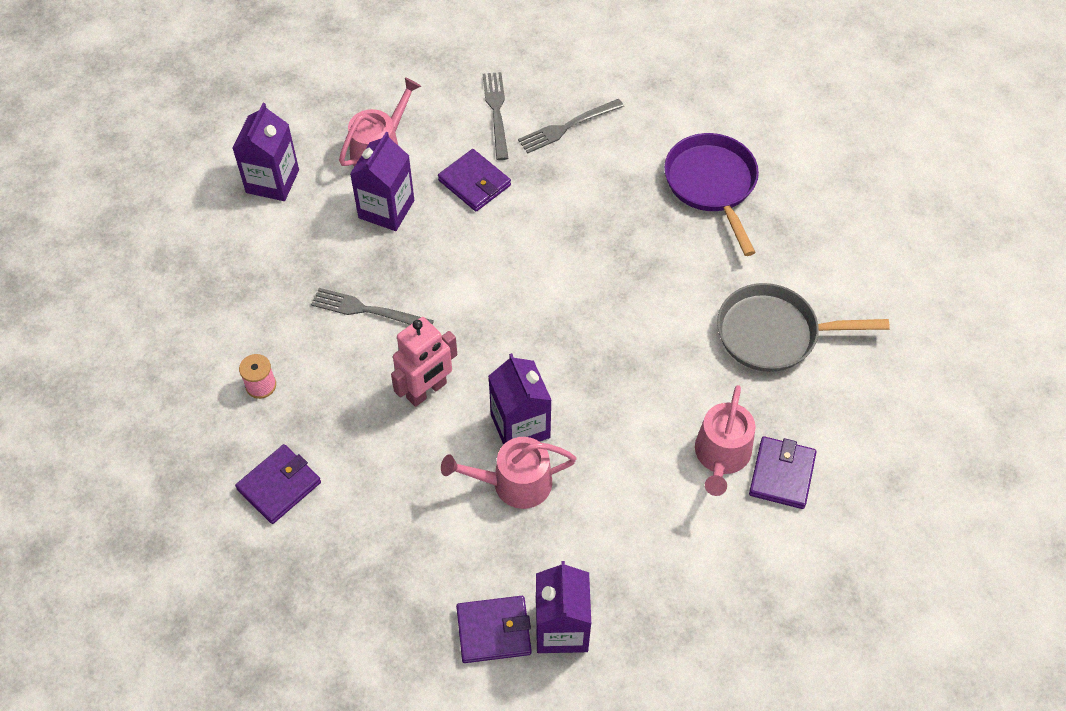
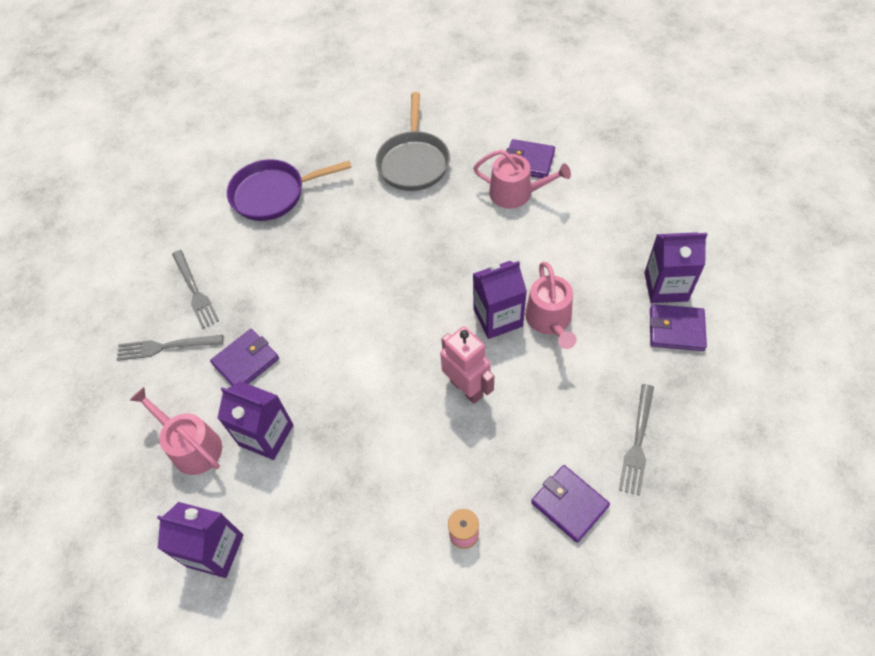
camera: 85 degrees left, 0 degrees up
grey fork [311,288,434,325] -> grey fork moved to [619,384,654,496]
purple wallet [456,596,531,663] -> purple wallet turned 75 degrees counterclockwise [650,304,707,351]

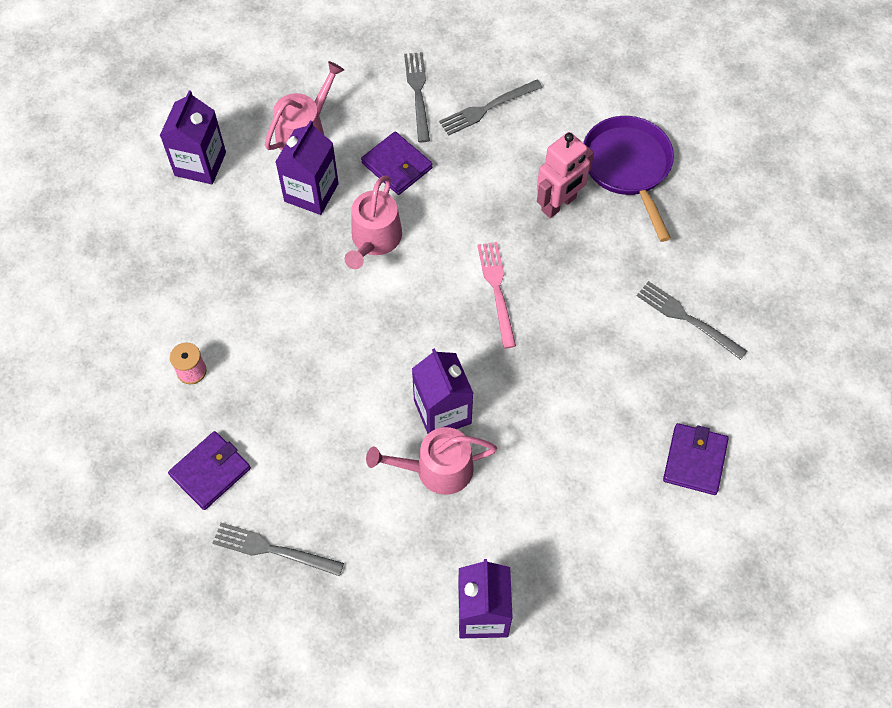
camera: 85 degrees right, 5 degrees up
grey pan [376,92,450,191] -> grey fork [637,281,747,360]
pink robot [440,326,494,404] -> pink robot moved to [537,132,594,218]
pink watering can [473,150,571,209] -> pink watering can moved to [345,176,402,269]
purple wallet [650,304,707,351] -> none
none -> pink fork [477,242,516,349]

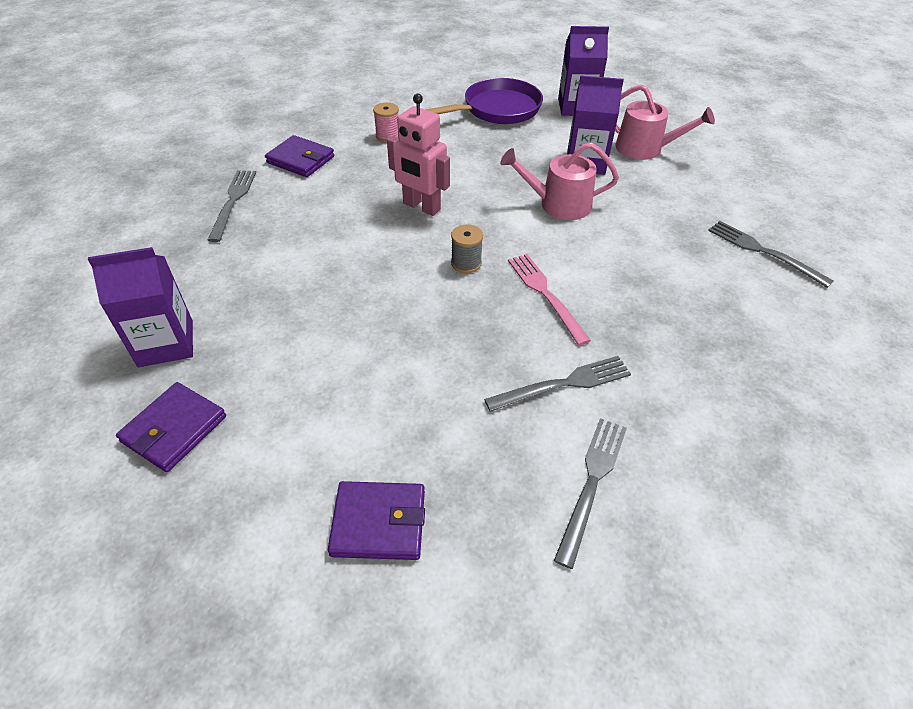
camera: 75 degrees right, 15 degrees down
purple wallet [361,132,432,195] -> purple wallet moved to [116,382,226,472]
pink watering can [366,427,497,495] -> none
grey fork [404,52,430,142] -> grey fork moved to [484,356,631,412]
purple carton [412,348,473,434] -> none
pink fork [477,242,516,349] -> pink fork turned 90 degrees counterclockwise [508,254,591,346]
pink robot [537,132,594,218] -> pink robot moved to [387,94,450,216]
purple pan [583,116,674,242] -> purple pan moved to [426,78,543,124]
none -> grey spool [451,225,483,273]

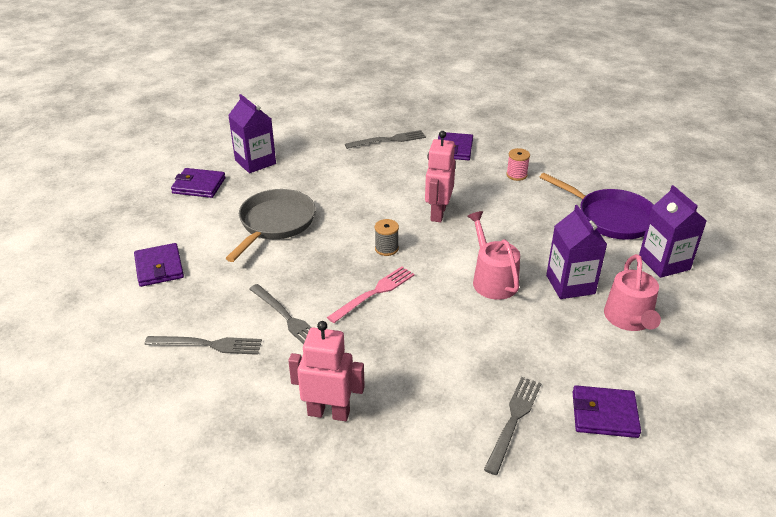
camera: 70 degrees right, 10 degrees down
none -> grey pan [225,189,316,262]
none -> pink robot [288,321,365,421]
none -> purple wallet [573,385,641,438]

